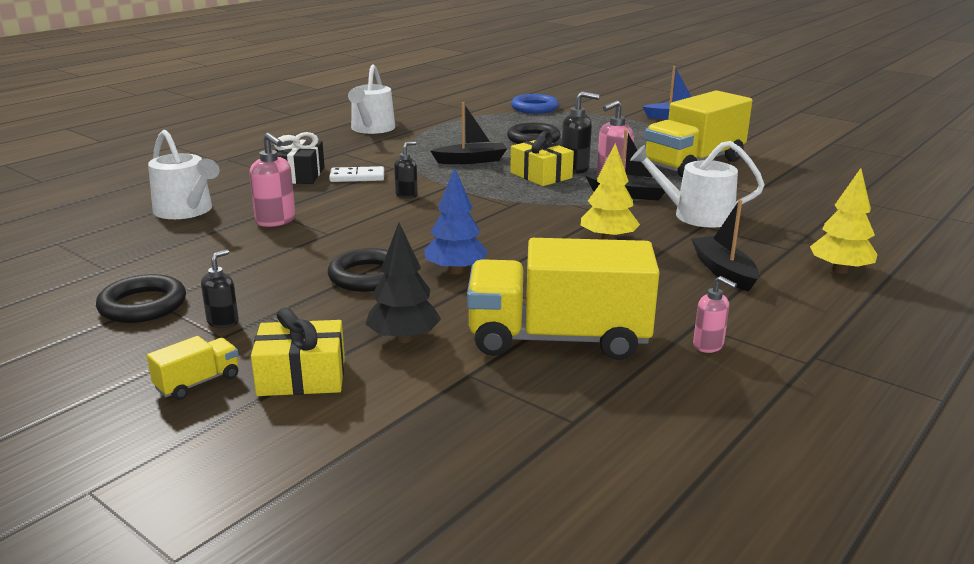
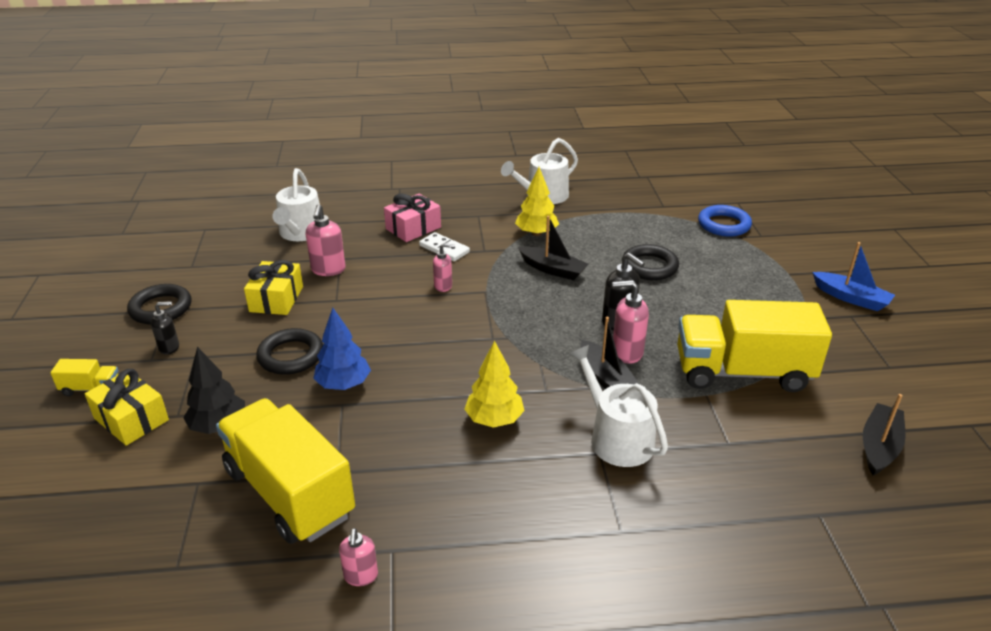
camera: 45 degrees right, 10 degrees up
black gift [274,132,325,184] -> pink gift [384,194,441,242]
black soap dispenser [394,141,418,199] -> pink soap dispenser [433,243,454,292]
yellow gift [510,131,574,186] -> yellow gift moved to [244,260,303,315]
black boat [691,199,759,292] -> black boat moved to [863,394,906,476]
yellow tree [810,168,878,274] -> yellow tree moved to [515,167,559,236]

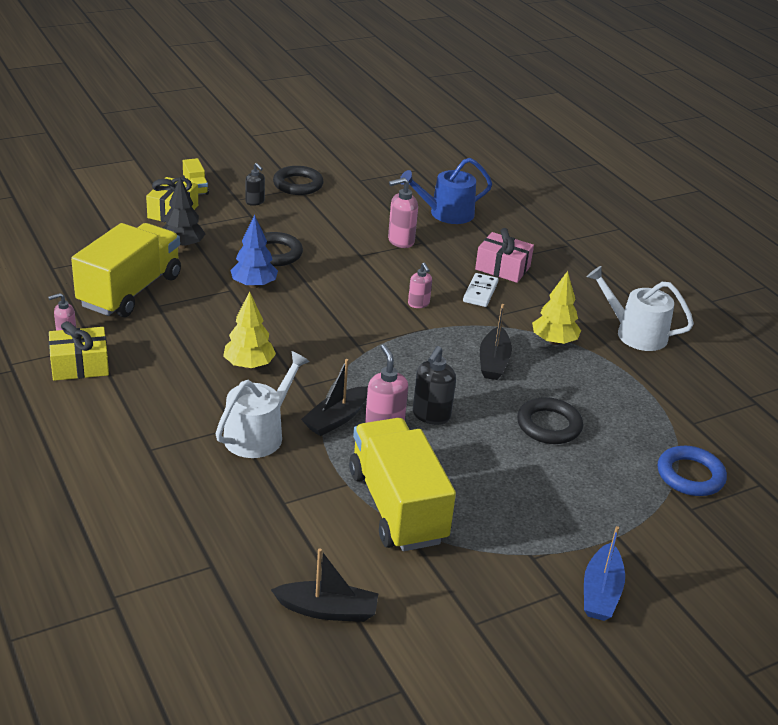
camera: 65 degrees right, 0 degrees up
yellow gift [244,260,303,315] -> yellow gift moved to [49,321,109,381]
white watering can [272,168,320,241] -> blue watering can [400,158,492,224]

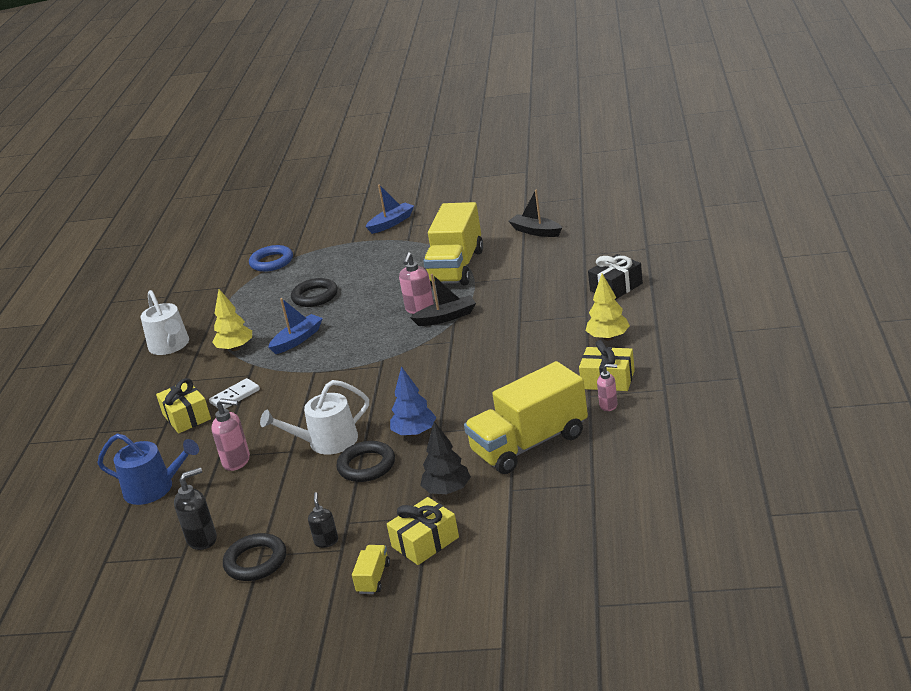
camera: 140 degrees left, 5 degrees down
white watering can [216,351,310,458] -> white watering can moved to [260,380,369,455]
yellow tree [223,291,276,369] -> yellow tree moved to [586,274,630,341]
pink soap dispenser [408,263,432,308] -> none
black soap dispenser [413,346,456,425] -> black soap dispenser moved to [174,467,217,550]
pink gift [475,228,534,283] -> yellow gift [156,378,211,433]
black boat [480,304,512,380] -> blue boat [268,298,323,354]
none -> black gift [588,254,643,300]

